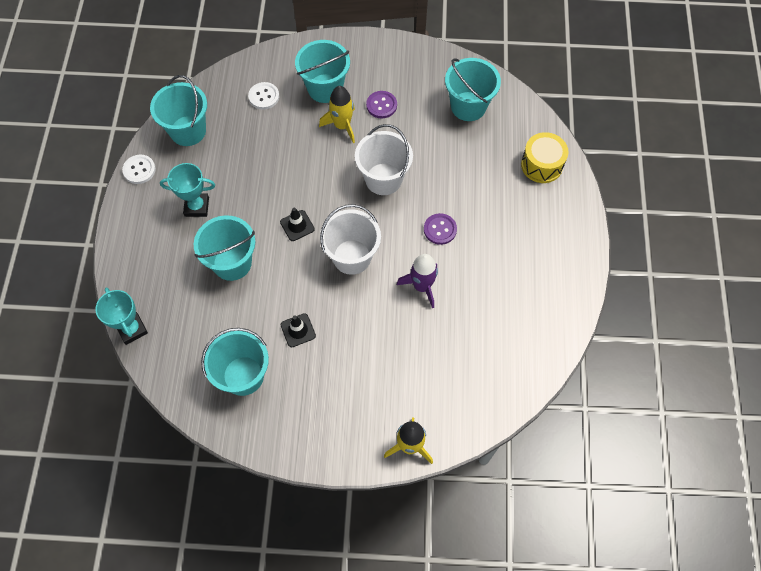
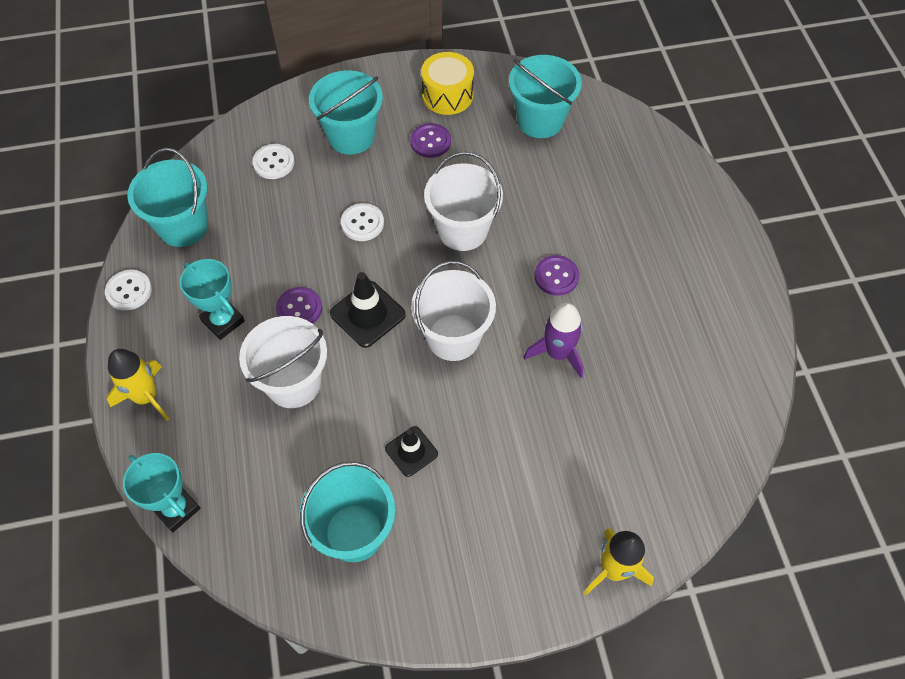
camera: 15 degrees left, 5 degrees down
turquoise trophy [160,163,215,217] -> turquoise trophy turned 60 degrees clockwise [180,259,245,340]
turquoise bucket [194,215,255,281] -> white bucket [239,316,327,408]
black traffic cone [280,208,315,241] -> black traffic cone [330,272,406,348], size x1.53
yellow rocket [319,86,355,143] -> yellow rocket moved to [106,349,169,421]
yellow drum [521,132,569,183] -> yellow drum moved to [421,52,474,115]
none -> purple button [276,287,322,324]
none -> white button [341,203,384,241]

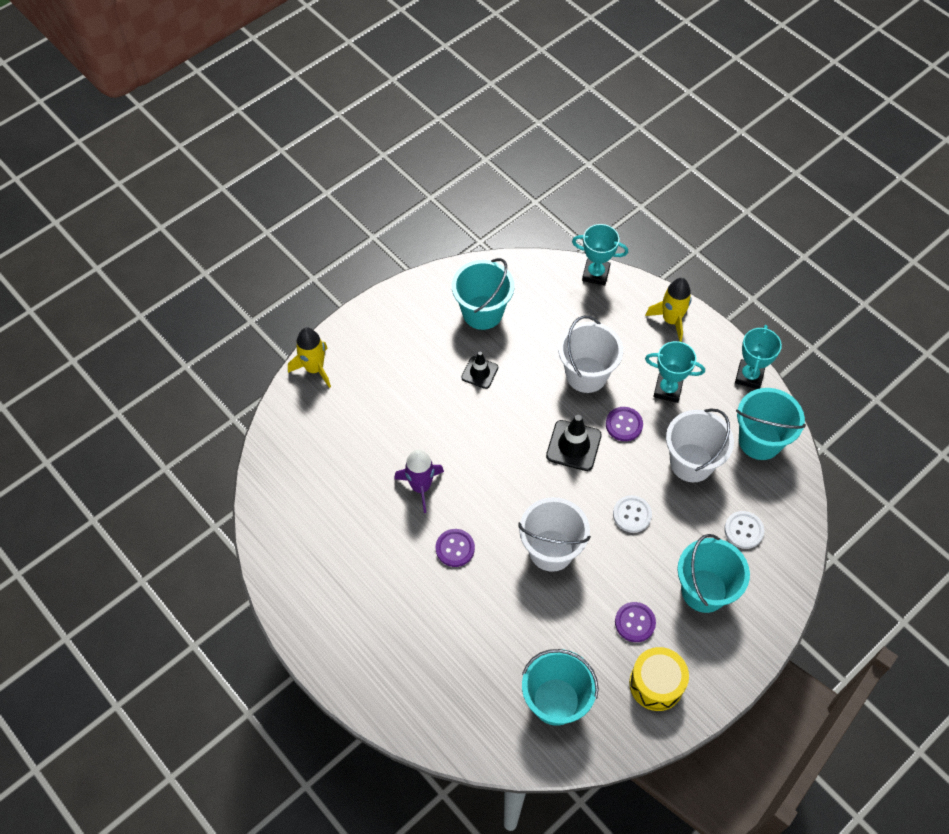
camera: 150 degrees right, 0 degrees up
white button [105,270,152,310] -> turquoise trophy [735,325,782,389]
white bucket [411,261,496,361] -> white bucket moved to [666,408,734,482]

